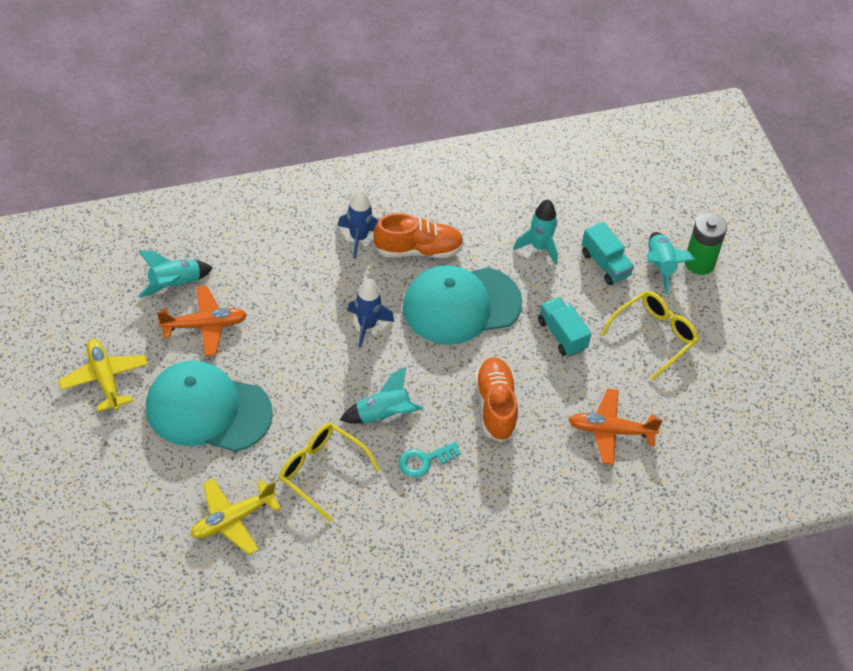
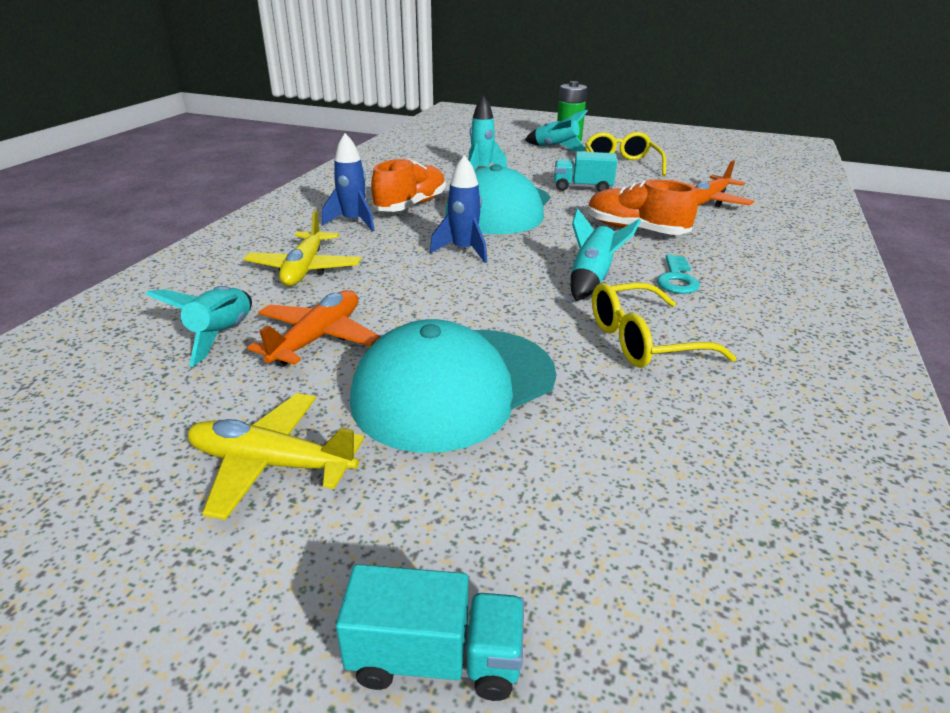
camera: 50 degrees left, 20 degrees down
yellow plane [190,478,281,555] -> yellow plane moved to [244,210,361,286]
turquoise truck [582,222,634,285] -> turquoise truck moved to [336,564,524,701]

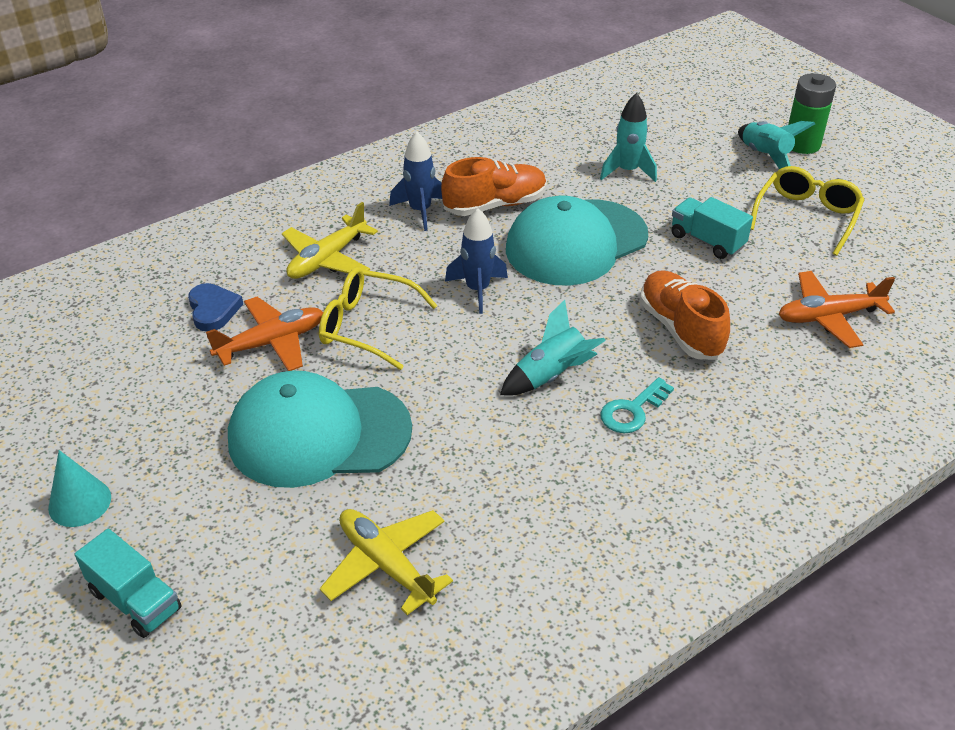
camera: 35 degrees right, 10 degrees up
turquoise rocket [145,286,252,367] -> blue heart [188,283,243,332]
yellow plane [188,393,364,520] -> yellow plane moved to [320,509,453,615]
yellow glasses [592,282,737,368] -> yellow glasses moved to [319,267,438,370]
none -> turquoise cone [48,450,111,527]

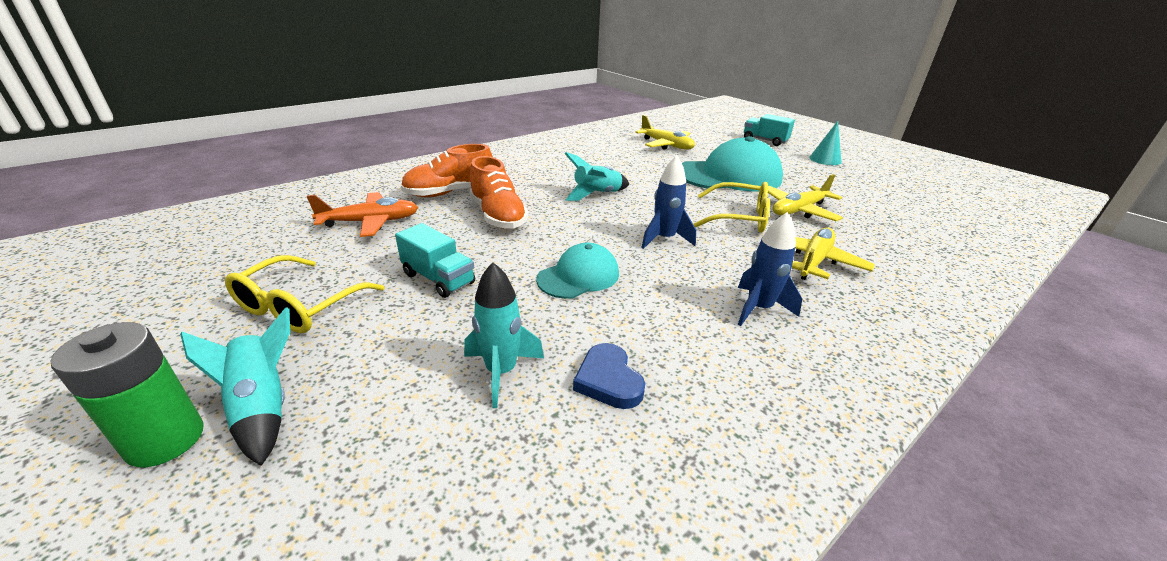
camera: 175 degrees right, 10 degrees down
blue heart [188,283,243,332] -> blue heart moved to [573,343,646,409]
orange plane [206,297,323,371] -> yellow plane [768,174,843,221]
orange shoe [441,157,547,216] -> orange shoe moved to [401,144,493,197]
turquoise cap [506,196,648,286] -> turquoise cap [536,243,619,299], size x0.56
turquoise key [600,377,674,433] -> none

